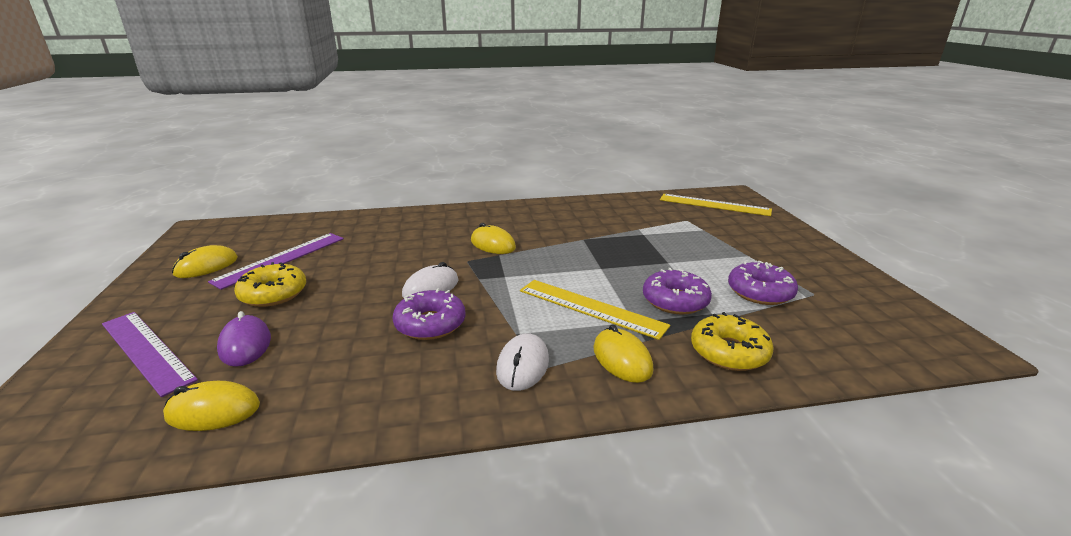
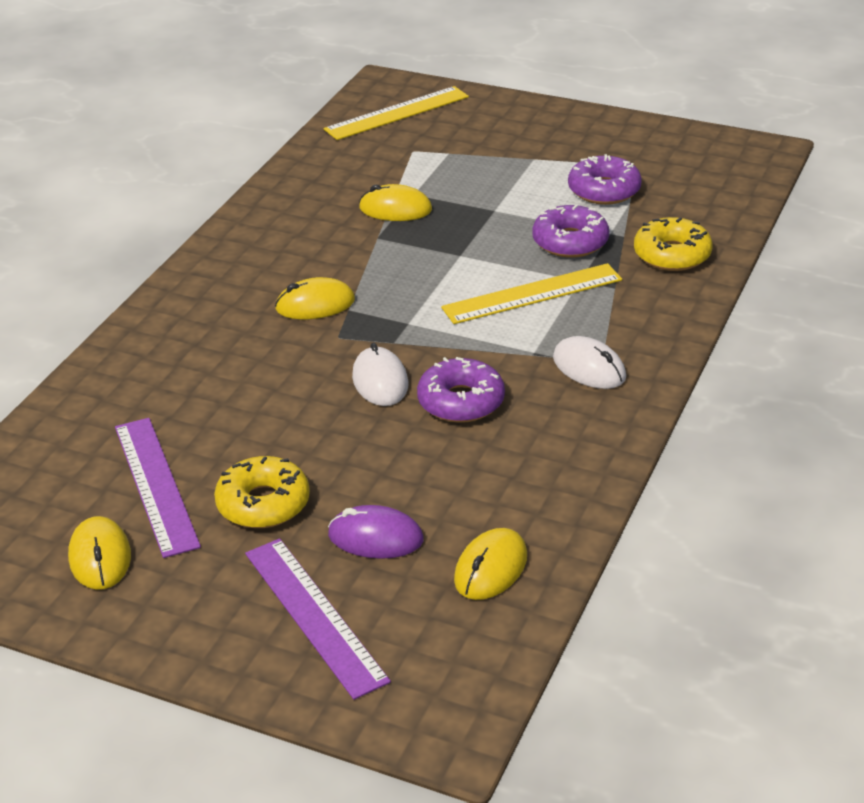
camera: 55 degrees left, 10 degrees up
purple ruler [102,312,198,397] -> purple ruler turned 75 degrees clockwise [245,538,391,700]
yellow mouse [593,324,653,383] -> yellow mouse moved to [359,184,432,221]

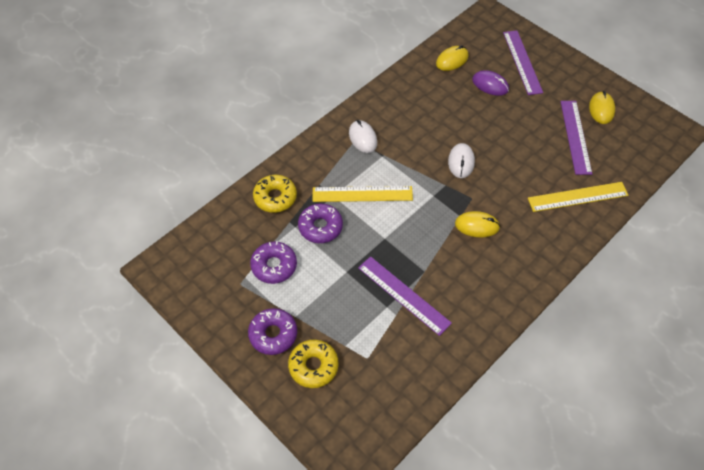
camera: 160 degrees left, 20 degrees up
yellow donut [214,456,310,528] -> yellow donut moved to [288,340,338,388]
yellow ruler [324,86,469,140] -> yellow ruler moved to [528,182,629,212]
yellow mouse [359,184,432,221] -> purple ruler [358,256,452,336]
purple donut [417,357,505,423] -> purple donut moved to [248,308,297,355]

